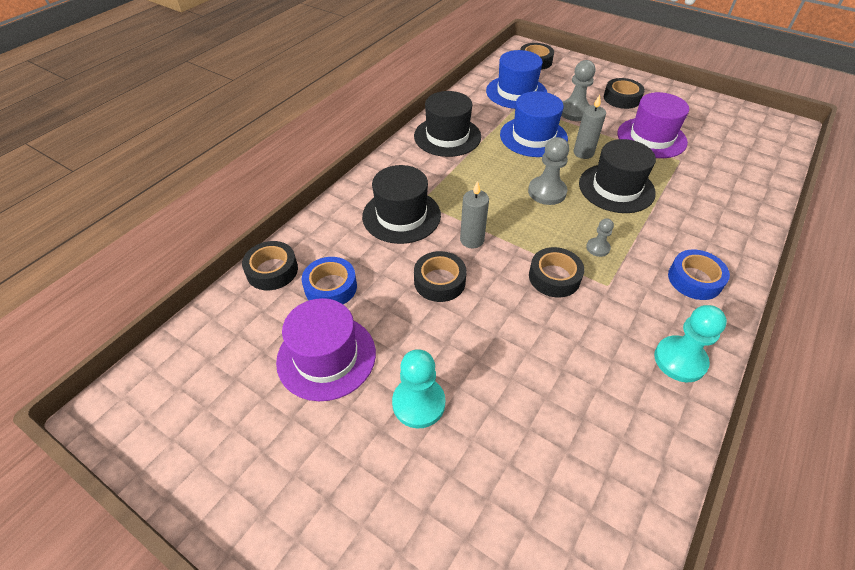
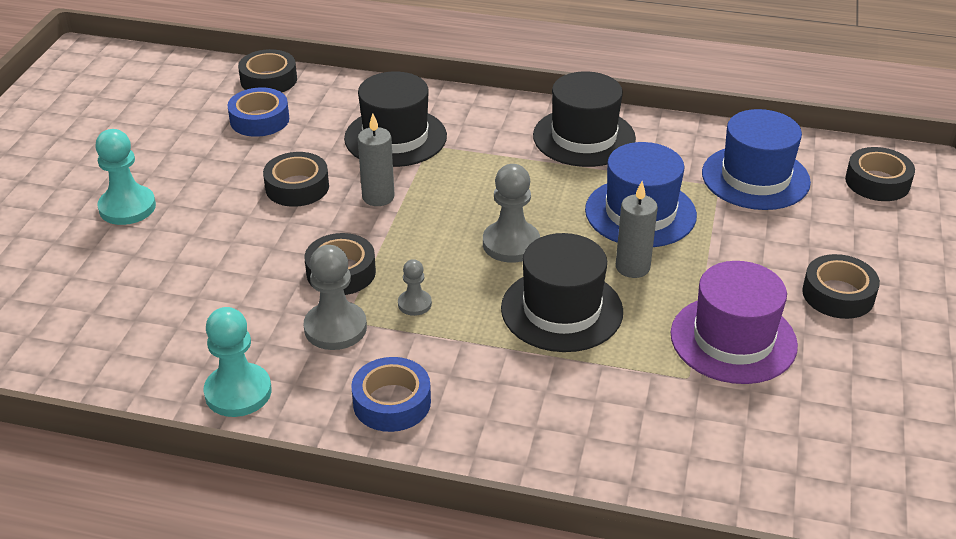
camera: 70 degrees right, 10 degrees down
purple hat [276,298,376,401] -> none
grey pawn [561,60,595,121] -> grey pawn moved to [304,245,367,350]

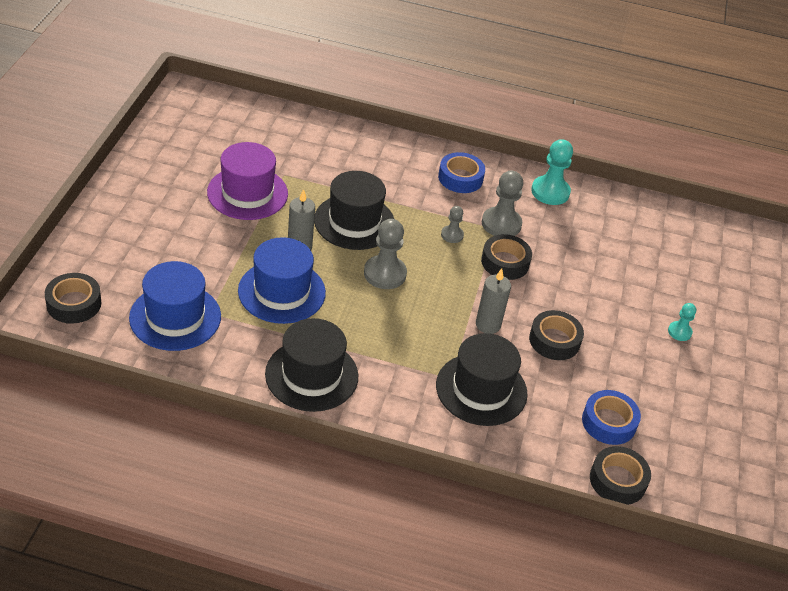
camera: 175 degrees right, 5 degrees up
turquoise pawn [95,129,156,225] -> turquoise pawn [668,303,696,341], size x0.55
black tape [802,254,880,319] -> none

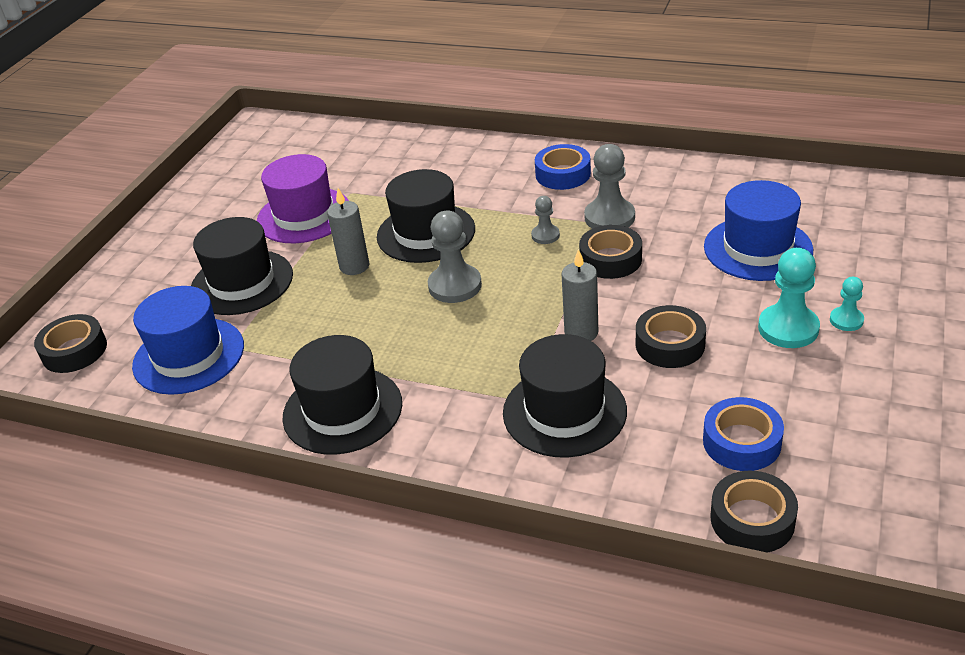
camera: 15 degrees right, 5 degrees down
blue hat [238,237,326,324] -> blue hat moved to [704,180,813,281]
turquoise pawn [531,139,573,205] -> turquoise pawn moved to [758,248,820,348]
none -> black hat [191,217,293,315]

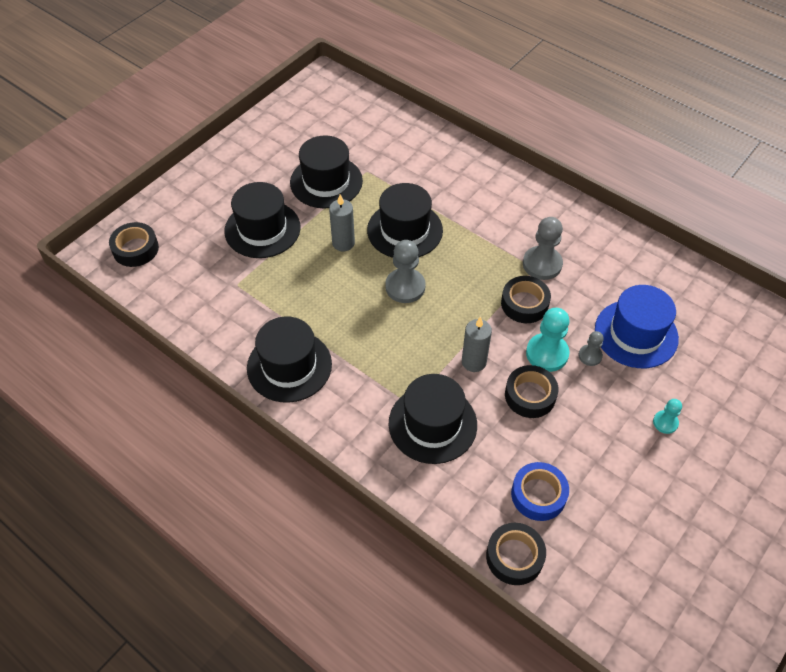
camera: 15 degrees right, 15 degrees up
blue hat [132,286,244,395] -> none
purple hat [257,154,349,243] -> black hat [290,135,363,209]
grey pawn [531,196,560,244] -> grey pawn moved to [578,331,604,366]
blue tape [535,144,591,190] -> none
turquoise pawn [758,248,820,348] -> turquoise pawn moved to [526,308,570,372]

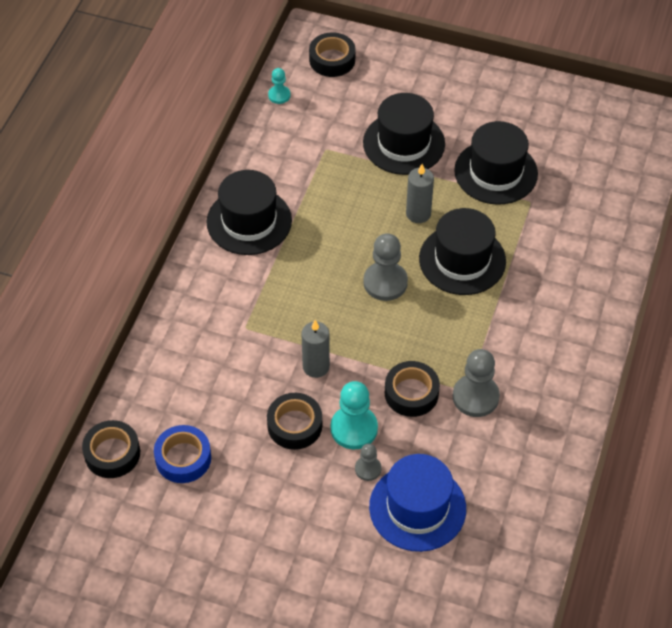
camera: 70 degrees right, 0 degrees up
black hat [388,374,477,464] -> none
turquoise pawn [653,399,682,434] -> turquoise pawn moved to [268,68,291,104]

